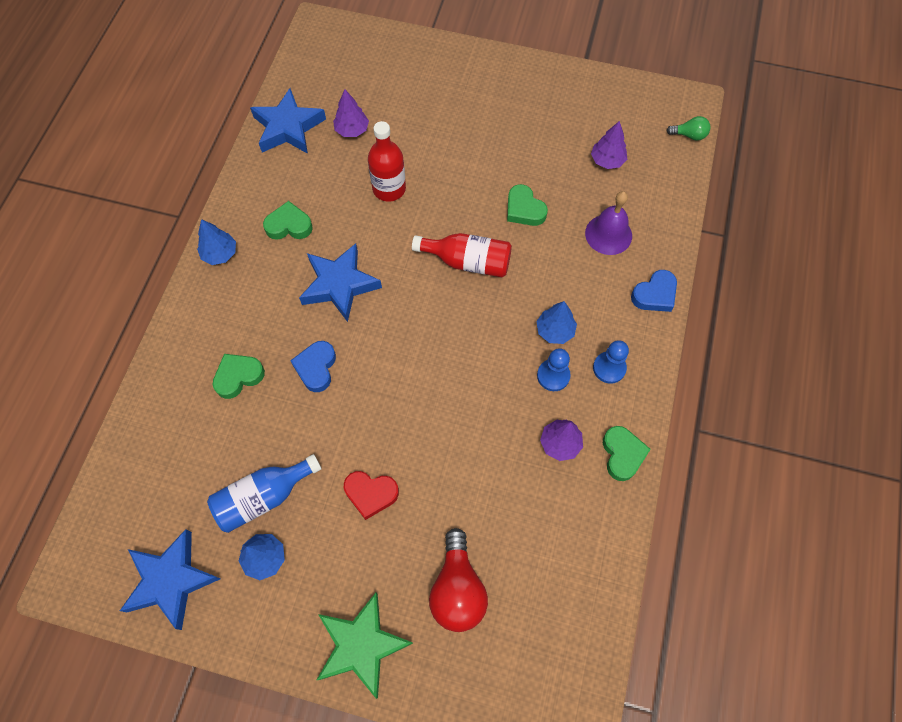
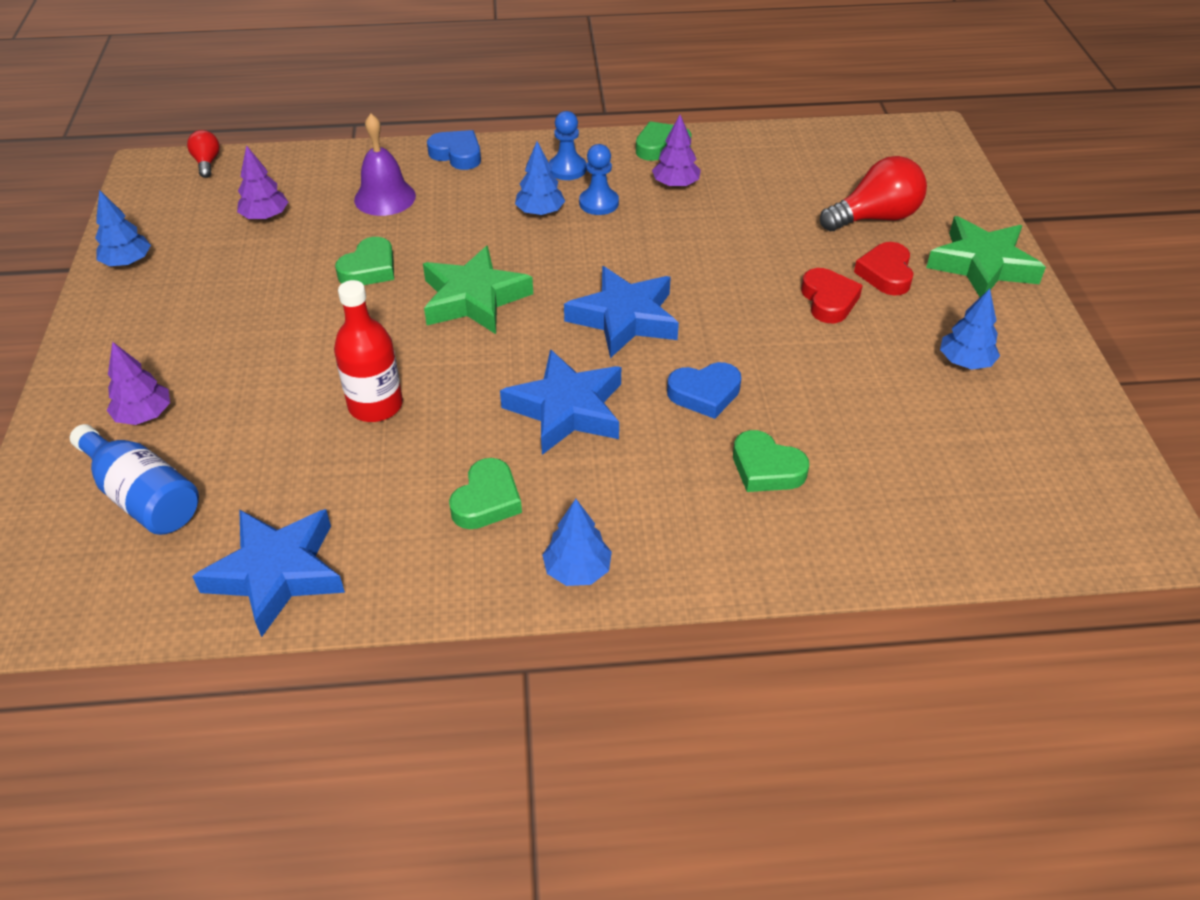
camera: 110 degrees left, 20 degrees down
blue star [120,529,220,630] -> blue star moved to [564,266,679,358]
blue bottle [207,454,321,533] -> blue bottle moved to [70,424,199,535]
green heart [263,201,313,240] -> green heart turned 135 degrees counterclockwise [449,458,522,529]
purple tree [333,89,369,137] -> purple tree moved to [107,342,170,425]
red bottle [412,233,512,278] -> green star [423,246,533,334]
green light bulb [666,116,711,141] -> red light bulb [187,130,220,178]
none -> blue tree [95,190,151,266]
none -> red heart [854,242,914,295]

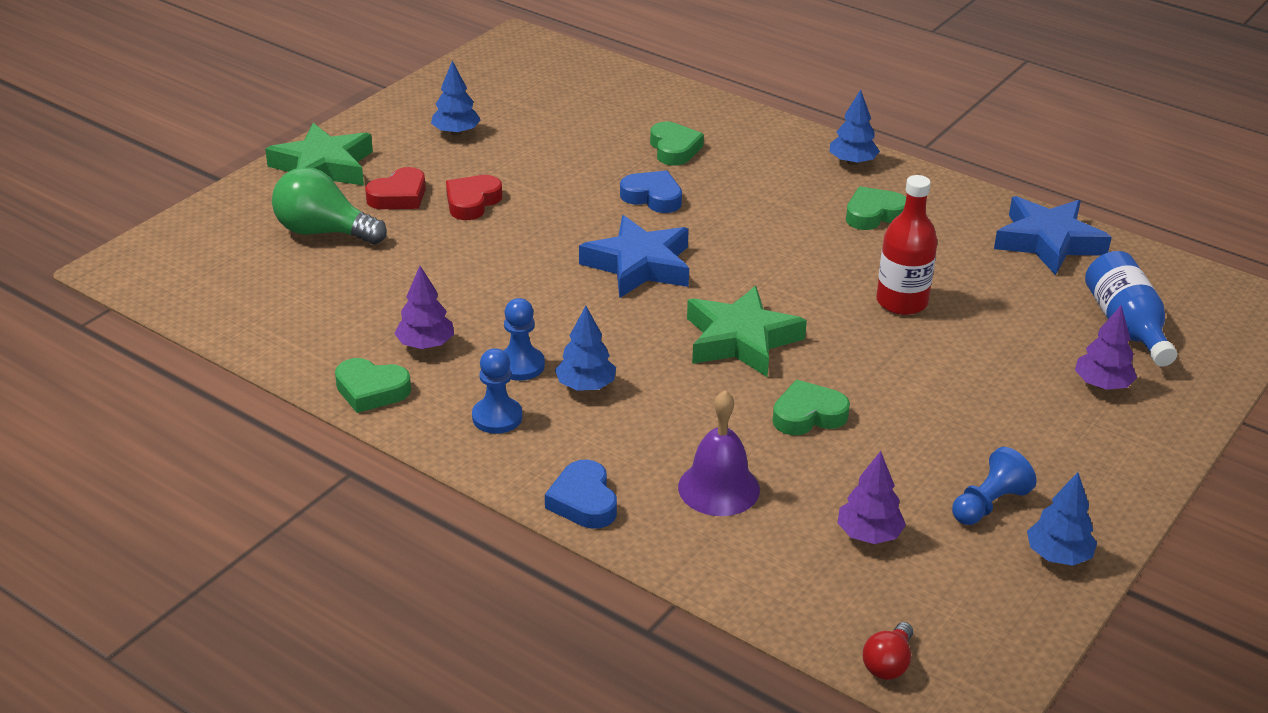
camera: 140 degrees left, 10 degrees down
blue star [500,349,621,455] -> none
red light bulb [820,156,927,231] -> green light bulb [272,167,387,244]
none -> blue pawn [952,447,1037,525]

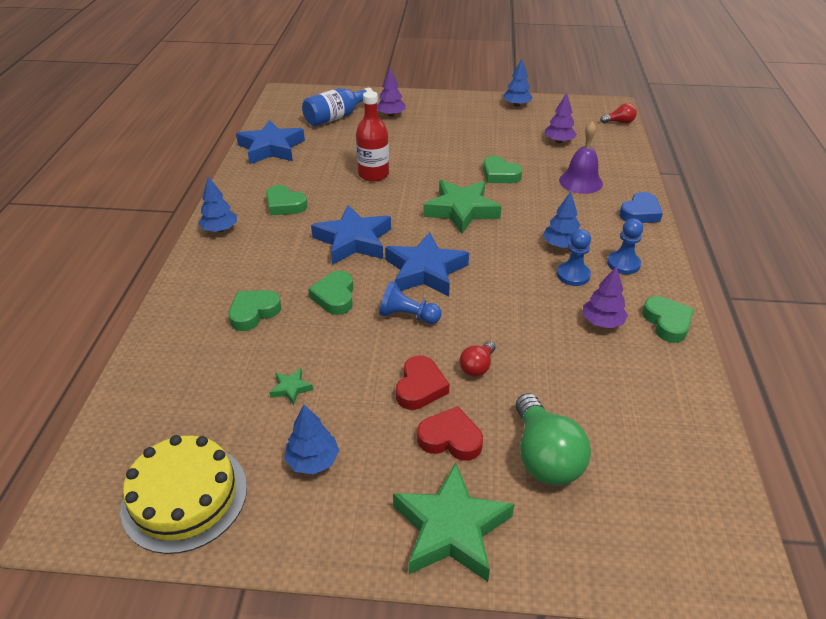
camera: 120 degrees left, 5 degrees up
red heart [446,175,502,220] -> red heart turned 75 degrees counterclockwise [396,356,449,410]
blue heart [620,170,682,213] -> green heart [308,271,353,315]
blue pawn [952,447,1037,525] -> blue pawn moved to [379,281,442,324]
none -> yellow cake [120,435,247,554]
none -> green star [269,368,313,405]
none -> blue star [311,205,391,265]
none -> red light bulb [459,341,496,377]

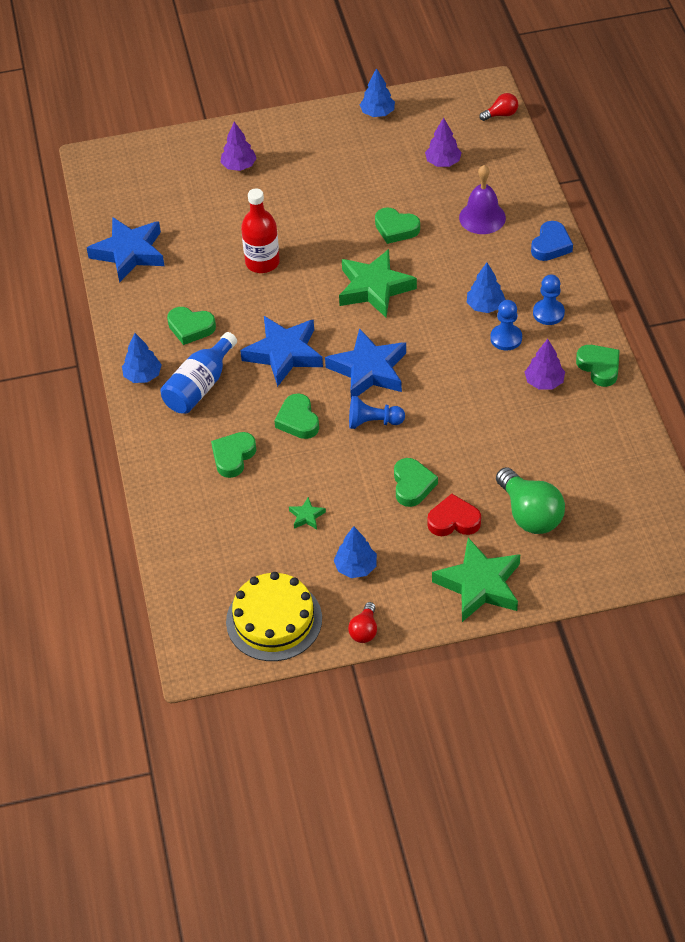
camera: 15 degrees left, 10 degrees up
blue bottle [302,87,373,126] -> blue bottle moved to [160,332,237,414]
red heart [396,356,449,410] -> green heart [394,458,438,507]
red light bulb [459,341,496,377] -> red light bulb moved to [348,602,377,643]

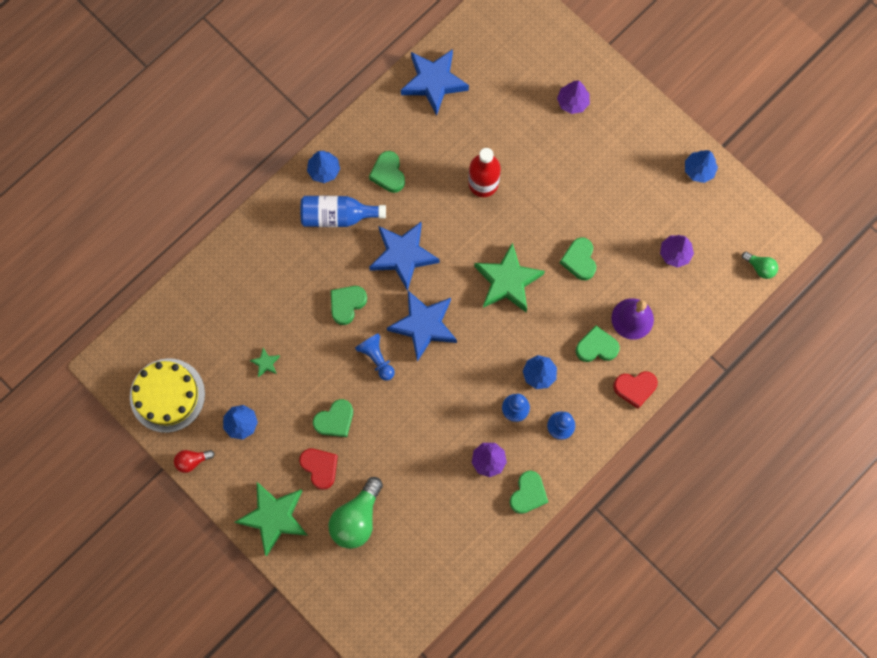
camera: 55 degrees right, 25 degrees up
green heart [211,432,256,478] -> green heart moved to [576,326,620,362]
red light bulb [479,93,518,121] -> green light bulb [742,252,778,279]
blue heart [531,221,573,261] -> red heart [613,371,658,408]

